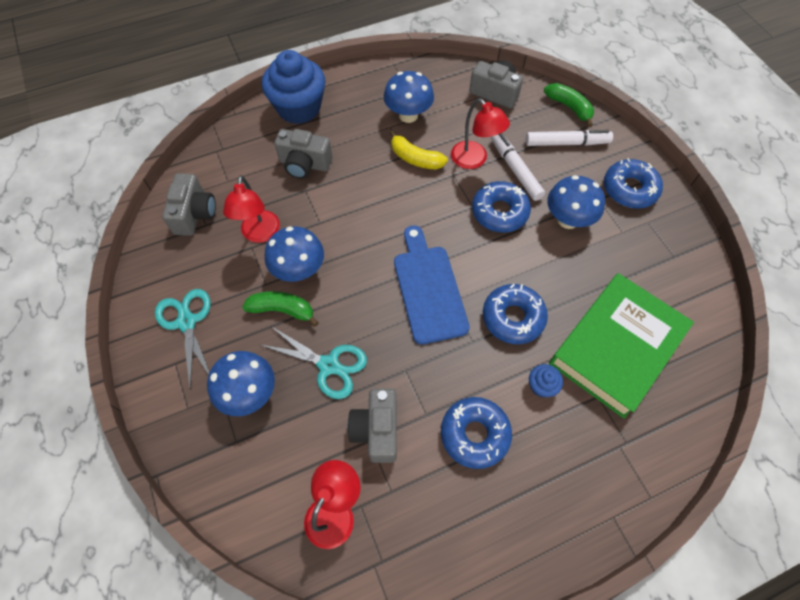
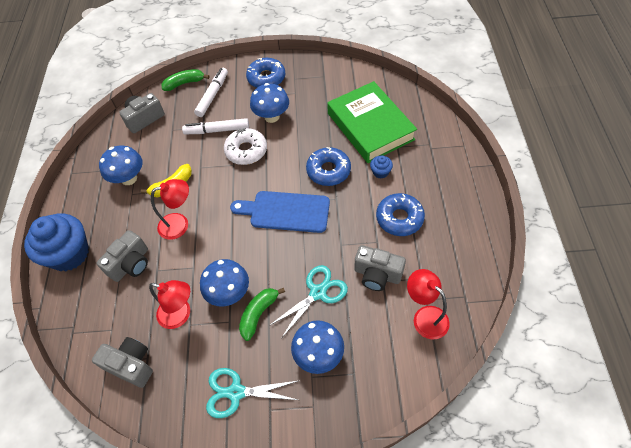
camera: 65 degrees left, 5 degrees down
red lamp [451,98,510,169] -> red lamp moved to [151,179,189,240]
blue donut [472,181,531,233] -> white donut [224,128,267,165]

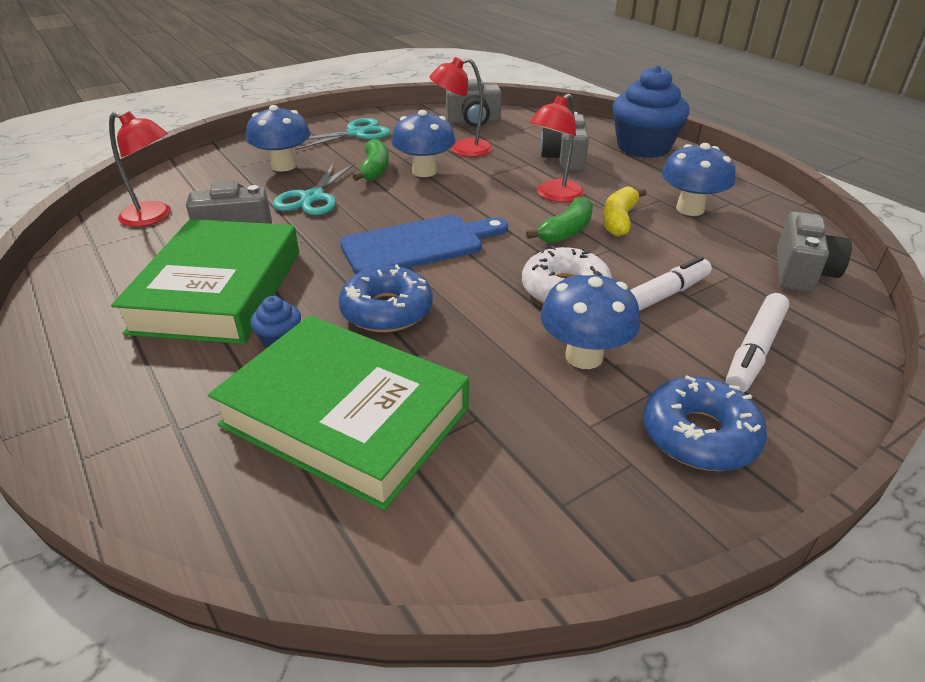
camera: 145 degrees right, 20 degrees down
green banana [162,69,209,91] -> green banana moved to [526,196,593,243]
white marker [194,68,228,117] -> white marker turned 45 degrees clockwise [726,293,789,393]
blue donut [376,193,425,236] -> green book [111,219,299,344]

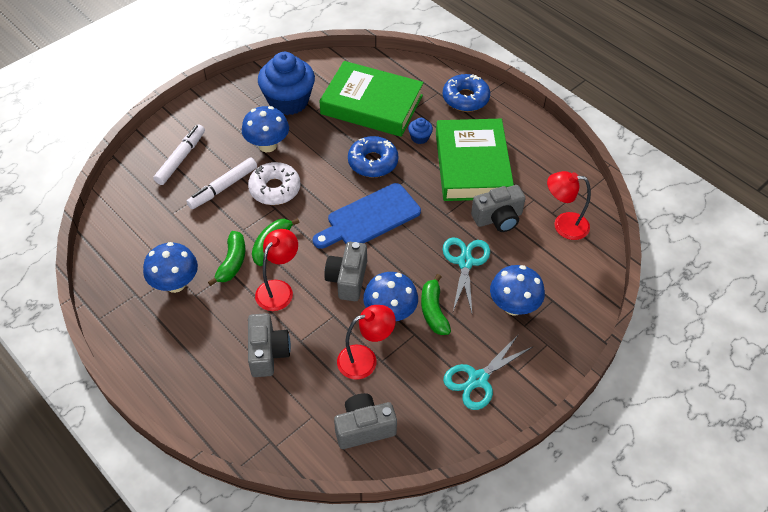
camera: 170 degrees right, 15 degrees up
yellow banana [603,186,647,237] -> green banana [208,231,246,286]
blue cupcake [613,65,690,158] -> blue cupcake moved to [258,52,315,115]
blue donut [643,375,767,471] -> blue donut moved to [443,74,490,112]
grey camera [777,211,852,293] -> grey camera moved to [324,242,367,301]

